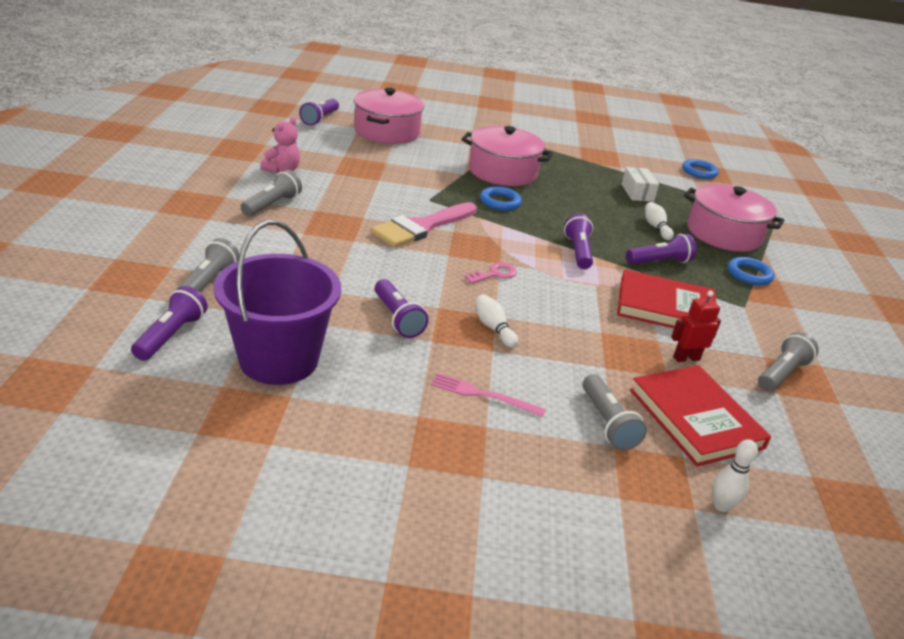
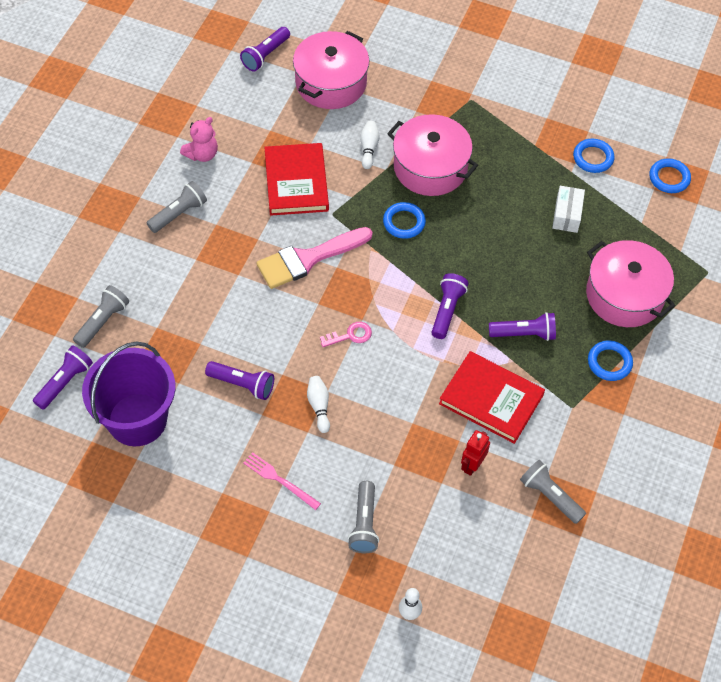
camera: 20 degrees right, 25 degrees up
purple flashlight [375,279,429,338] -> purple flashlight turned 60 degrees counterclockwise [205,361,274,400]
red book [630,365,771,467] -> red book moved to [264,143,329,216]
white bowling pin [645,202,674,240] -> white bowling pin moved to [360,121,380,169]
red robot [671,291,721,362] -> red robot turned 60 degrees counterclockwise [461,430,490,476]
grey flashlight [758,332,819,392] -> grey flashlight turned 105 degrees counterclockwise [520,460,586,524]
none -> blue ring [573,139,615,173]

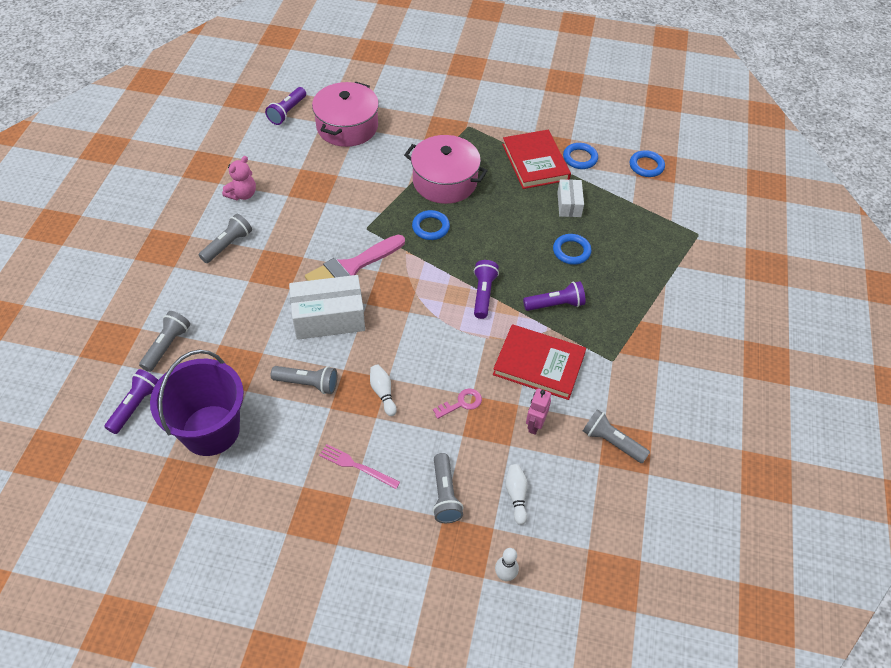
camera: 10 degrees left, 5 degrees down
purple flashlight [205,361,274,400] -> grey flashlight [271,366,337,394]
red book [264,143,329,216] -> red book moved to [502,130,571,189]
pink key [320,322,372,347] -> pink key moved to [433,388,482,419]
white bowling pin [360,121,380,169] -> white bowling pin moved to [505,464,528,525]
red robot [461,430,490,476] -> pink robot [526,388,551,435]
pink pot [586,240,675,327] -> none
blue ring [588,341,633,381] -> blue ring moved to [553,234,592,265]
none -> white box [289,275,365,340]

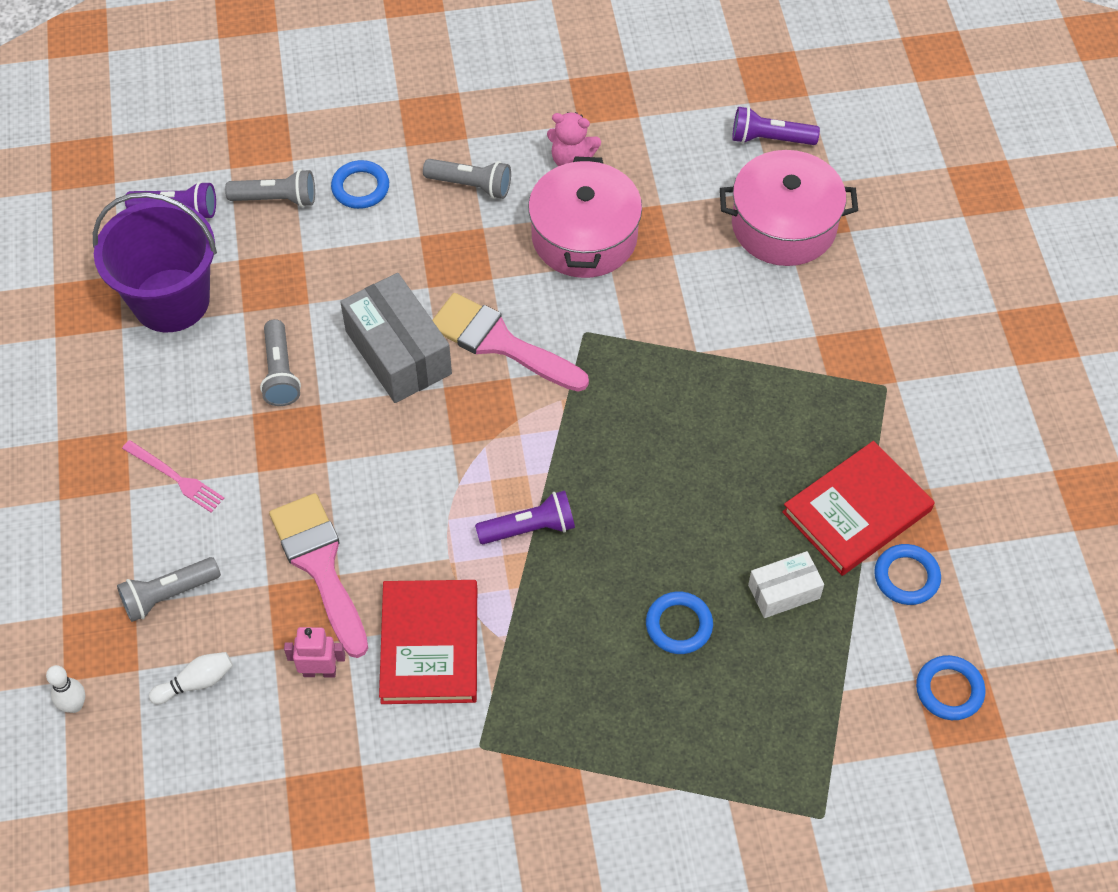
camera: 70 degrees right, 5 degrees up
white box [289,275,365,340] -> grey box [340,273,452,403]
pink fork [319,444,400,489] -> pink fork turned 120 degrees clockwise [122,440,224,513]
white bowling pin [370,365,397,416] -> none
pink pot [404,135,488,204] -> pink pot moved to [528,157,642,278]
blue ring [412,210,450,240] -> blue ring moved to [331,160,389,209]
pink key [433,388,482,419] -> pink brush [269,493,368,658]
purple flashlight [523,281,586,311] -> none
grey flashlight [583,409,650,463] -> none

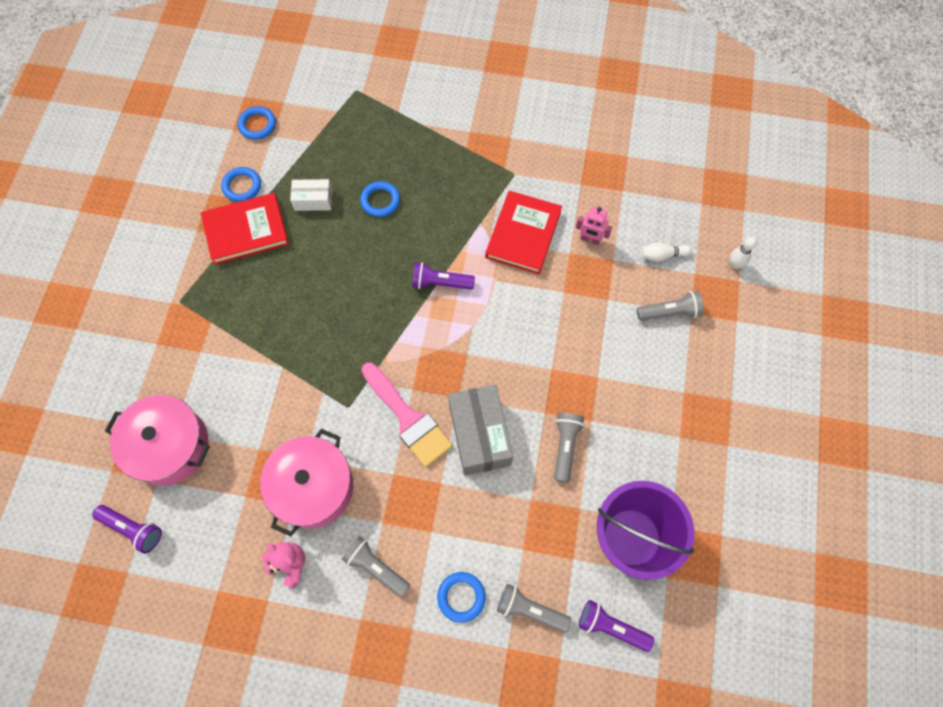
camera: 160 degrees left, 10 degrees up
pink fork [122,440,224,513] -> none
pink brush [269,493,368,658] -> none

